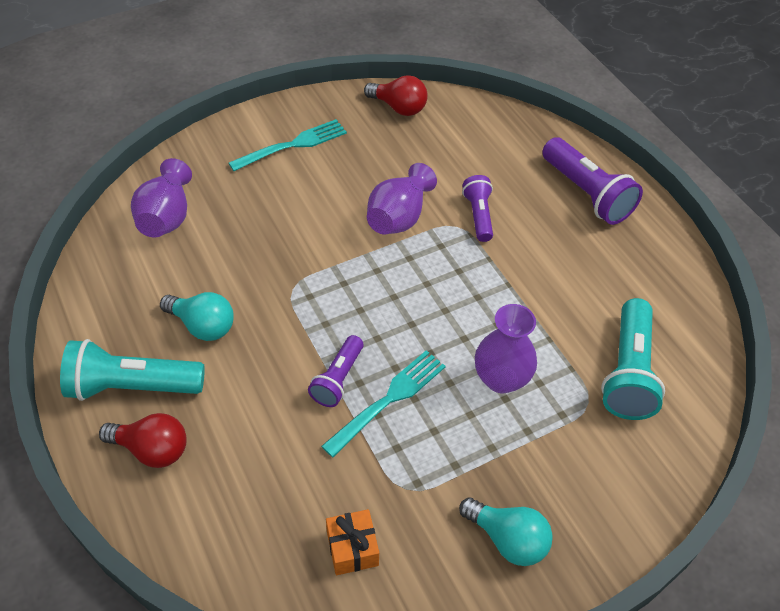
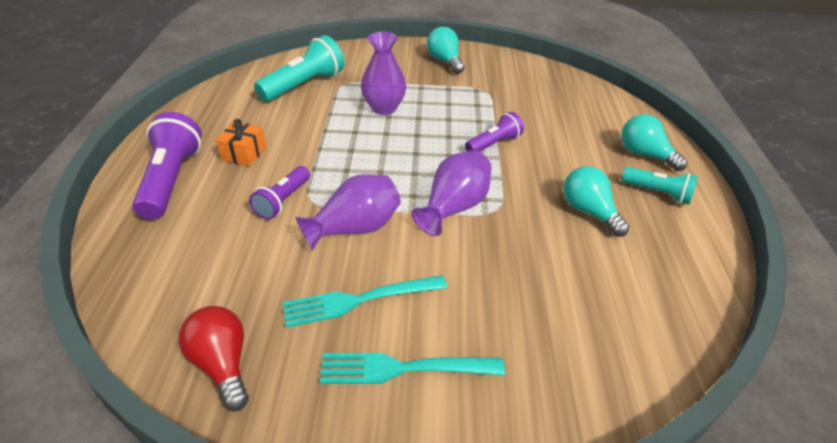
camera: 150 degrees left, 10 degrees down
turquoise flashlight [60,339,205,401] -> turquoise flashlight [621,167,698,205], size x0.60
red light bulb [99,413,187,468] -> turquoise light bulb [621,114,688,171]
purple vase [131,158,192,238] -> purple vase moved to [412,150,492,236]
turquoise fork [321,350,446,457] -> turquoise fork moved to [283,275,447,328]
orange gift [326,509,379,575] -> orange gift moved to [216,119,266,166]

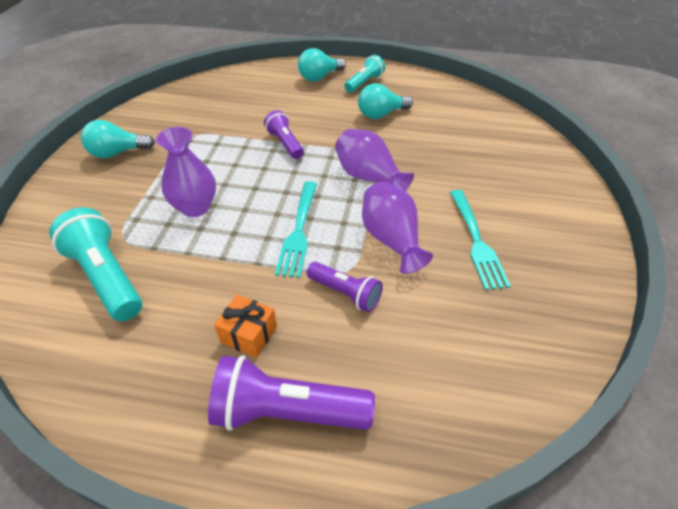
camera: 80 degrees left, 5 degrees up
red light bulb [179,306,249,411] -> none
turquoise fork [320,353,505,384] -> turquoise fork moved to [275,181,317,278]

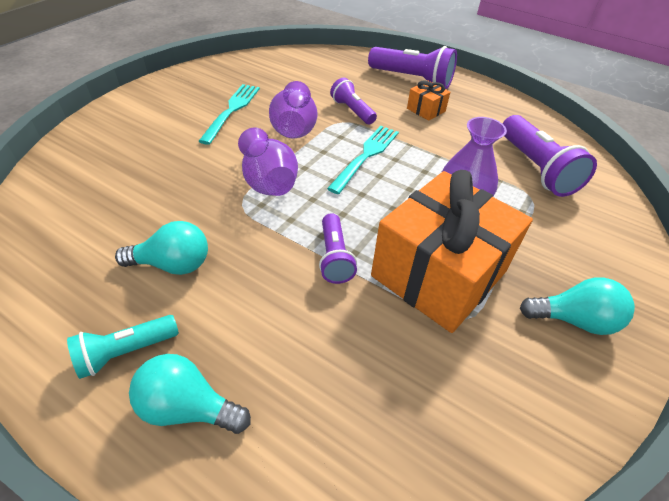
camera: 160 degrees left, 0 degrees up
turquoise flashlight [49,207,142,321] -> purple flashlight [503,115,597,197]
turquoise light bulb [298,48,346,81] -> turquoise light bulb turned 150 degrees counterclockwise [129,354,251,434]
none -> orange gift [371,170,533,333]

